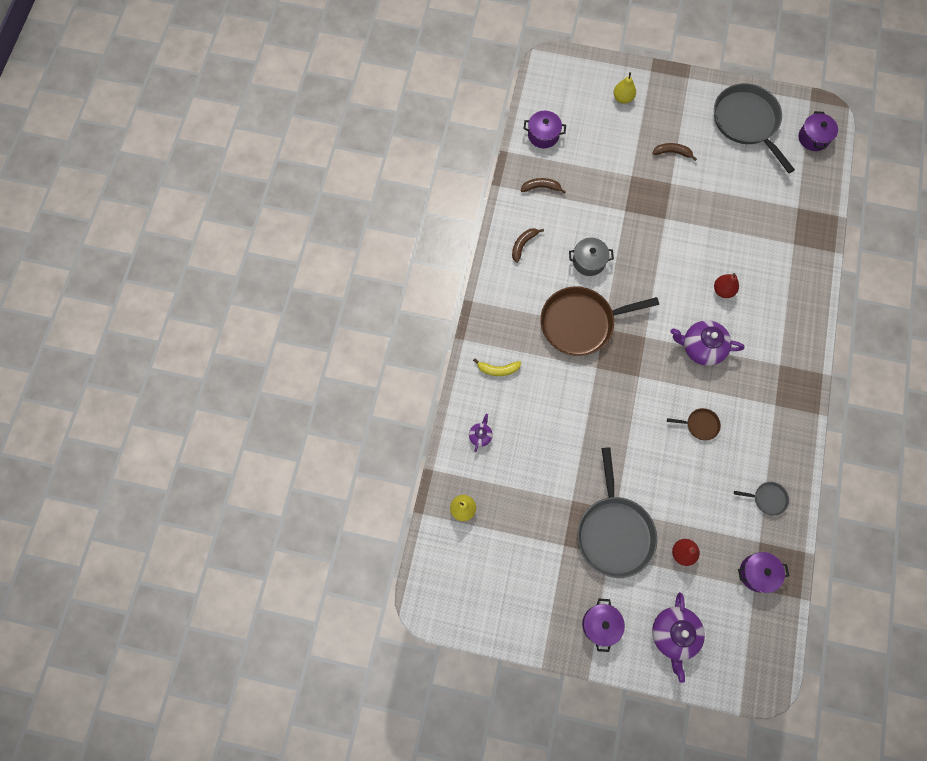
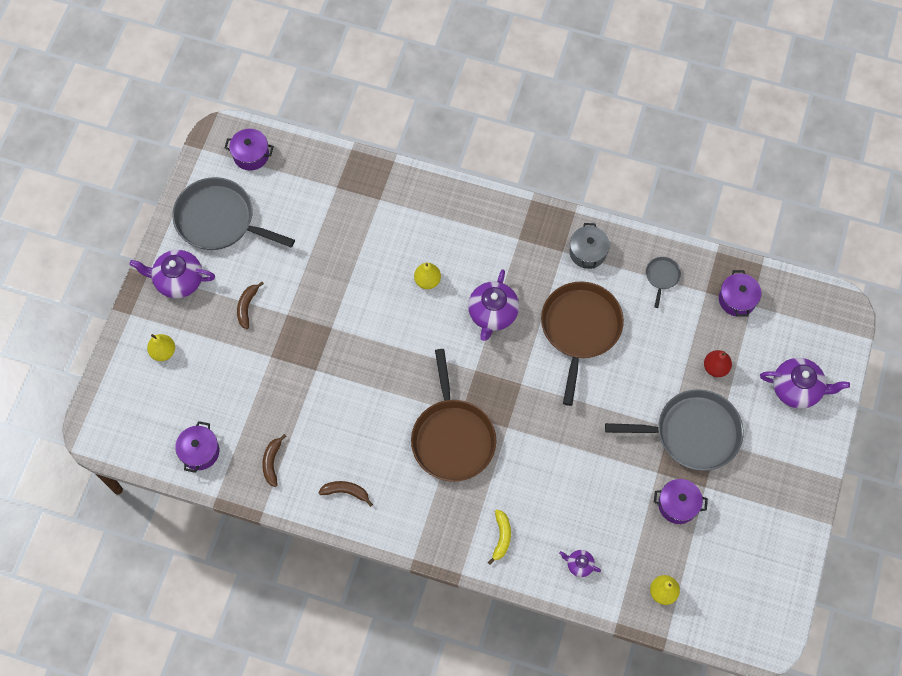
camera: 85 degrees left, 5 degrees down
brown banana [512,228,544,263] -> brown banana turned 150 degrees clockwise [319,481,373,507]
grey pot [569,237,614,276] -> grey pot moved to [569,223,610,269]
purple pot [582,598,625,652] -> purple pot moved to [654,479,708,524]
brown pan [667,408,721,441] -> brown pan [541,281,624,406], size x2.30
grey pan [714,83,795,173] -> grey pan turned 45 degrees clockwise [172,177,295,250]
red pear [714,273,739,298] -> yellow pear [414,263,441,289]
none -> purple teapot [130,250,215,298]

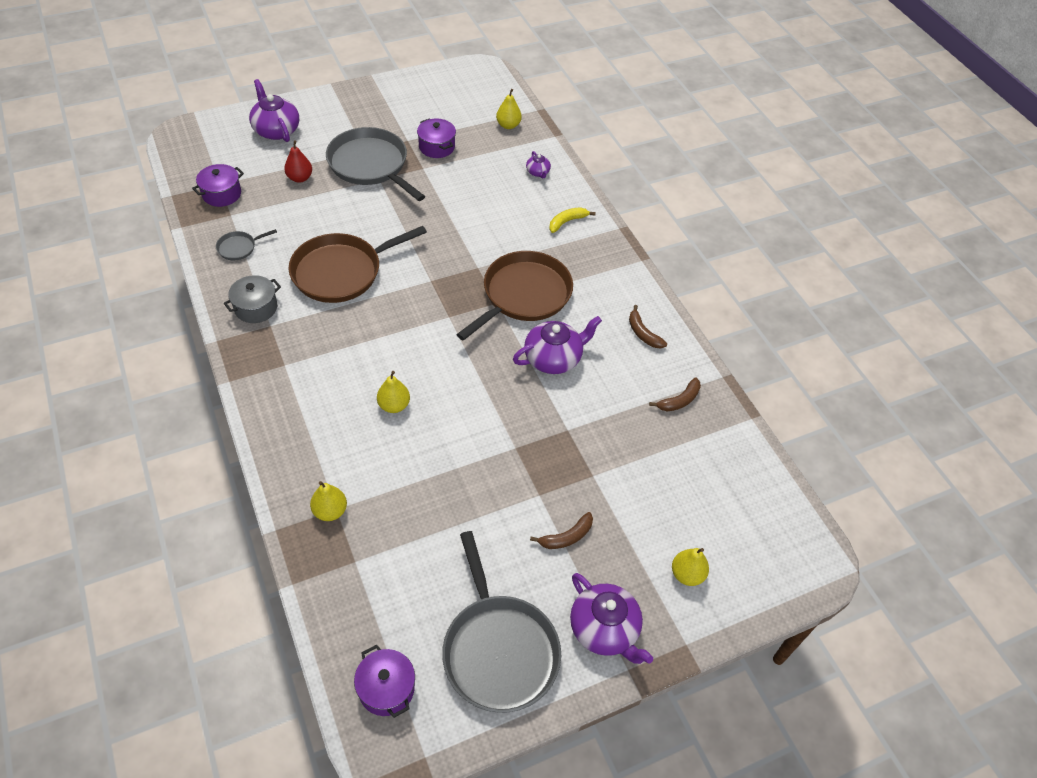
camera: 135 degrees left, 15 degrees down
purple pot [175,421,219,473] -> none
purple teapot [468,269,519,341] -> purple teapot moved to [513,316,602,374]
none -> yellow pear [310,481,347,521]

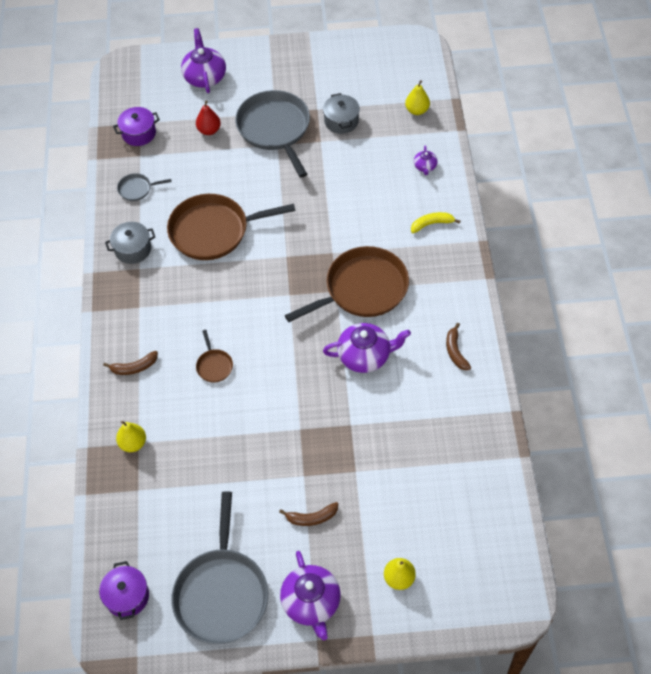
camera: 25 degrees right, 5 degrees up
yellow pear [377,371,410,413] -> brown pan [196,330,233,383]
purple pot [417,118,456,158] -> grey pot [323,93,360,134]
brown banana [649,377,701,411] -> brown banana moved to [103,351,158,375]

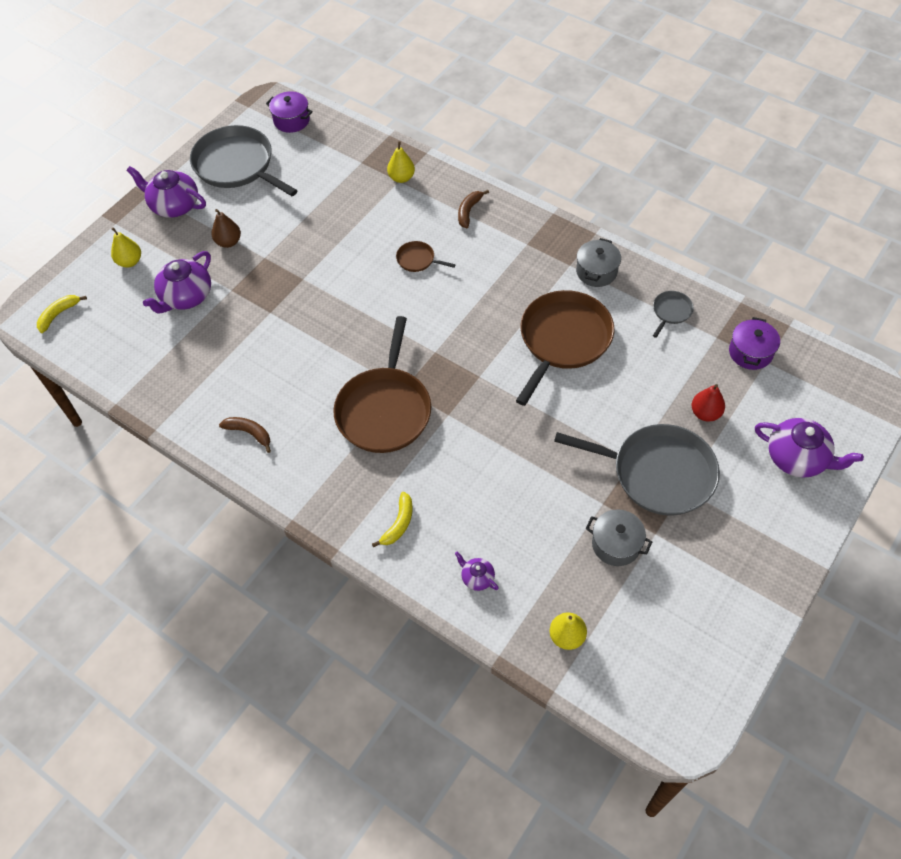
camera: 130 degrees right, 0 degrees up
brown banana [279,502,338,526] -> brown pear [212,209,241,248]
purple teapot [323,323,411,373] -> purple teapot moved to [143,251,211,314]
none -> yellow banana [37,295,87,333]

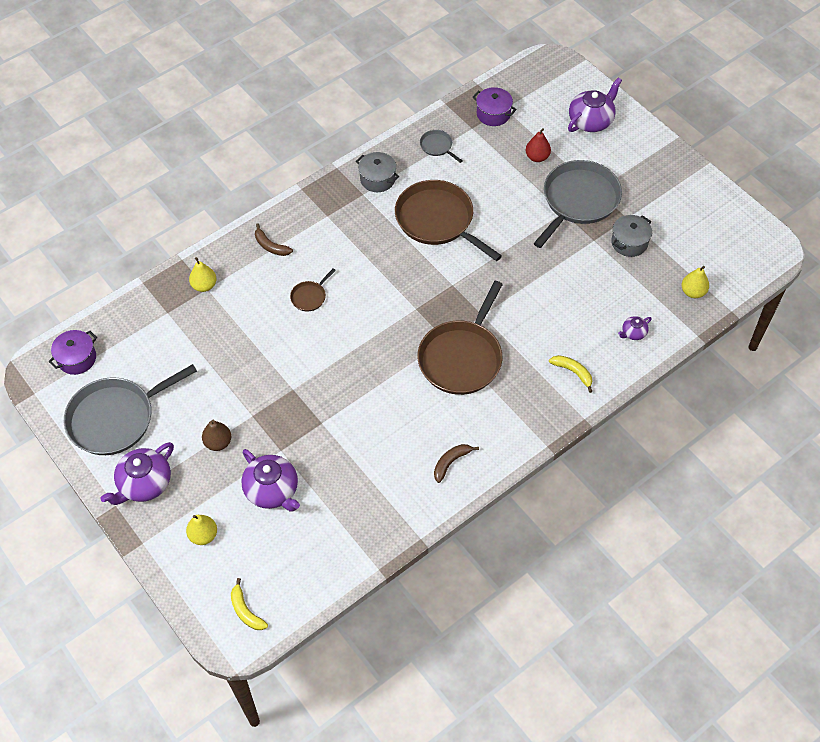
camera: 75 degrees left, 0 degrees up
brown pan [333,316,431,453] -> brown pan turned 90 degrees clockwise [417,281,503,395]

